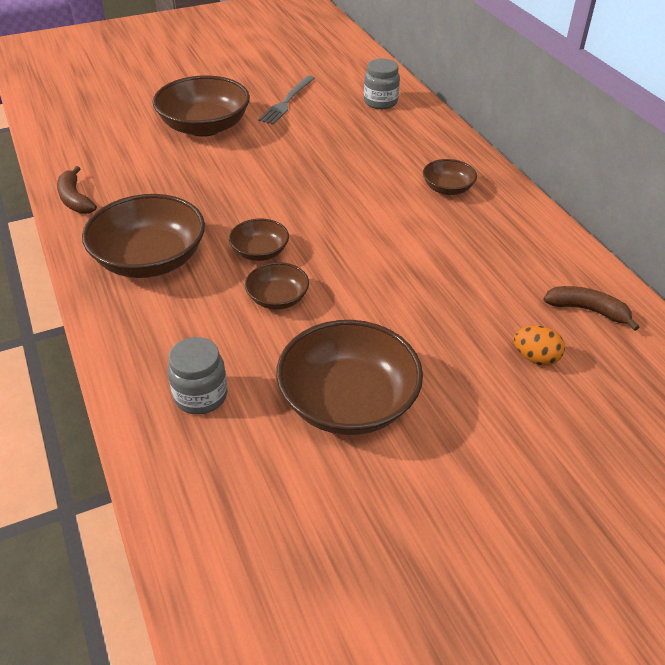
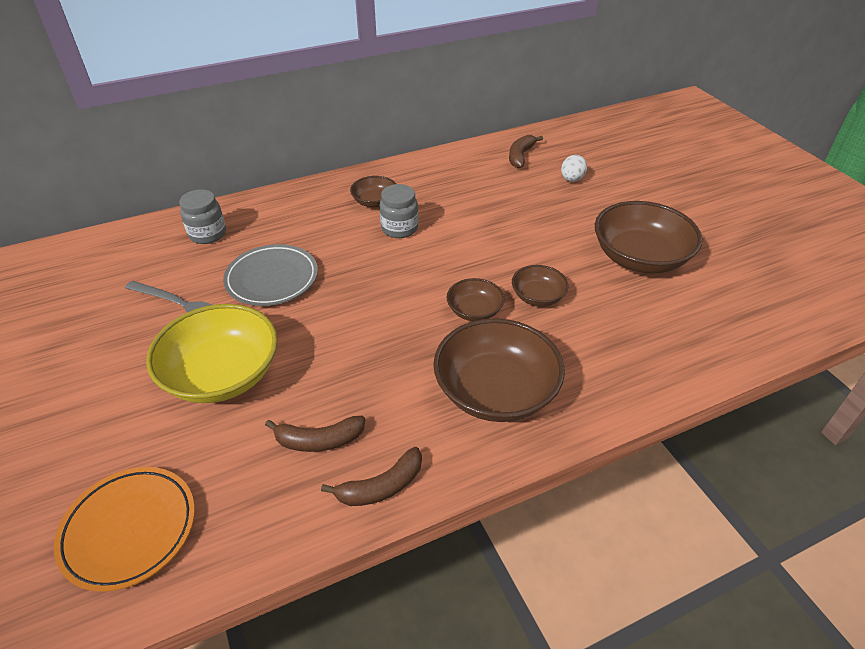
camera: 90 degrees left, 0 degrees up
brown bowl [153,76,250,137] -> yellow bowl [146,304,278,403]
grey jar [168,337,227,415] -> grey jar moved to [380,184,418,238]
orange egg [514,326,565,366] -> white egg [561,155,587,182]
none -> orange plate [54,467,195,592]
none -> grey plate [223,244,318,306]
none -> brown banana [265,416,366,452]

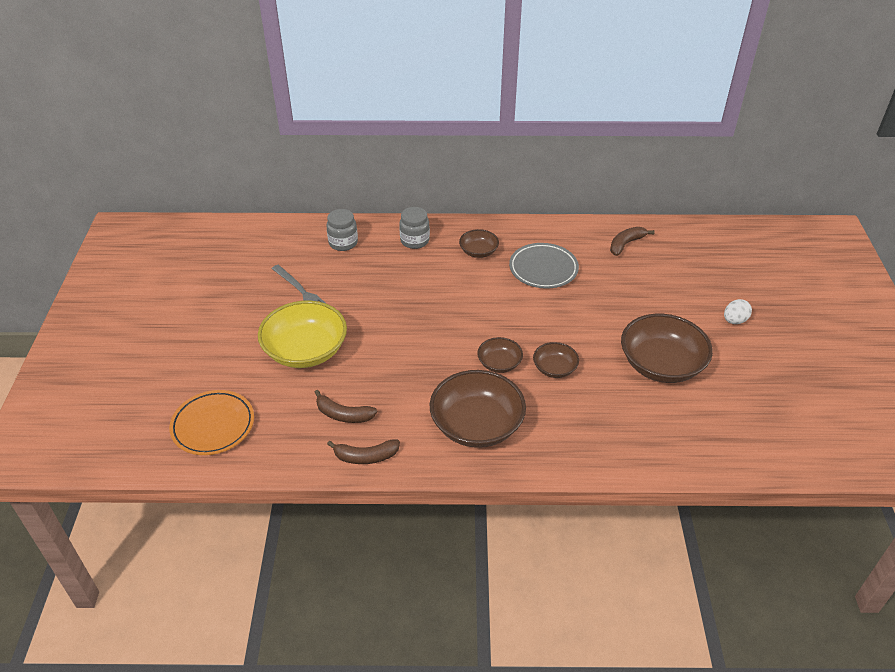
camera: 25 degrees right, 0 degrees up
grey plate [223,244,318,306] -> grey plate moved to [509,243,579,289]
grey jar [380,184,418,238] -> grey jar moved to [399,207,430,249]
white egg [561,155,587,182] -> white egg moved to [724,299,752,324]

